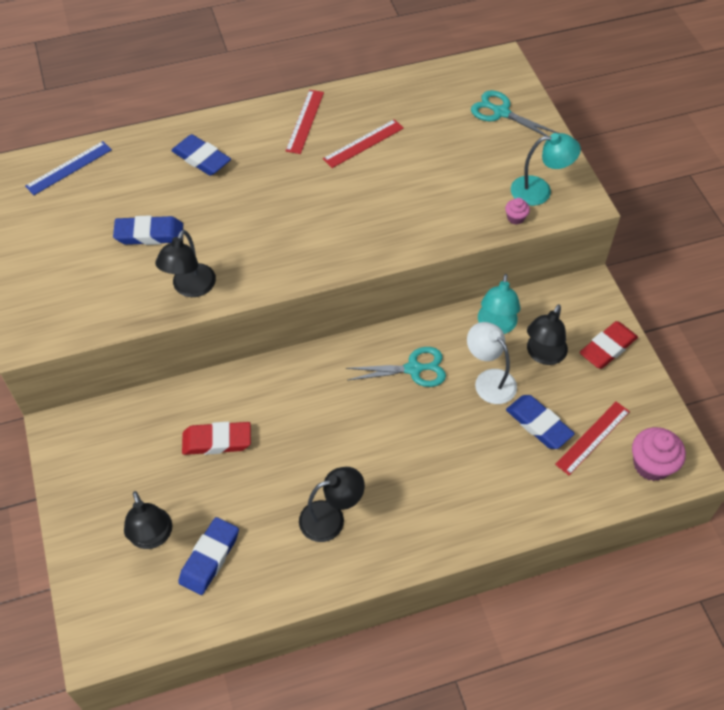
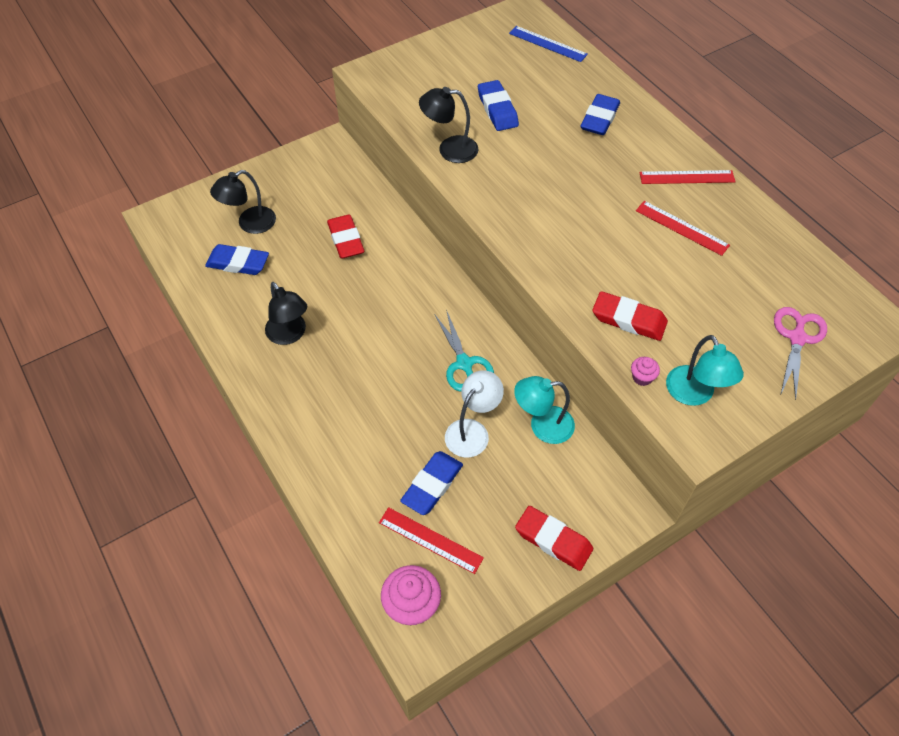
camera: 75 degrees right, 0 degrees up
turquoise scissors [471,90,558,136] -> pink scissors [774,307,827,401]
black lamp [527,304,568,365] -> none
none -> red eraser [592,291,668,341]

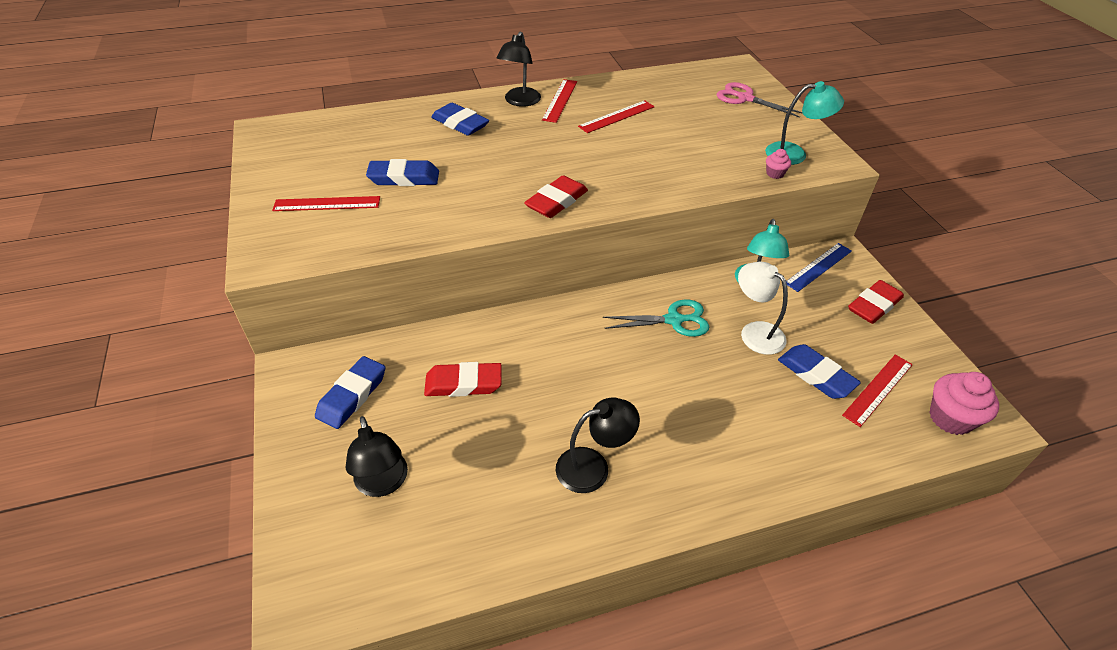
camera: 75 degrees left, 10 degrees down
blue eraser [205,244,269,275] -> blue eraser moved to [315,356,385,429]
black lamp [419,87,479,163] -> black lamp moved to [496,32,541,107]
blue ruler [509,26,588,62] -> blue ruler moved to [786,243,852,292]
red eraser [592,291,668,341] -> red eraser moved to [524,175,588,218]
none -> red ruler [272,196,380,211]

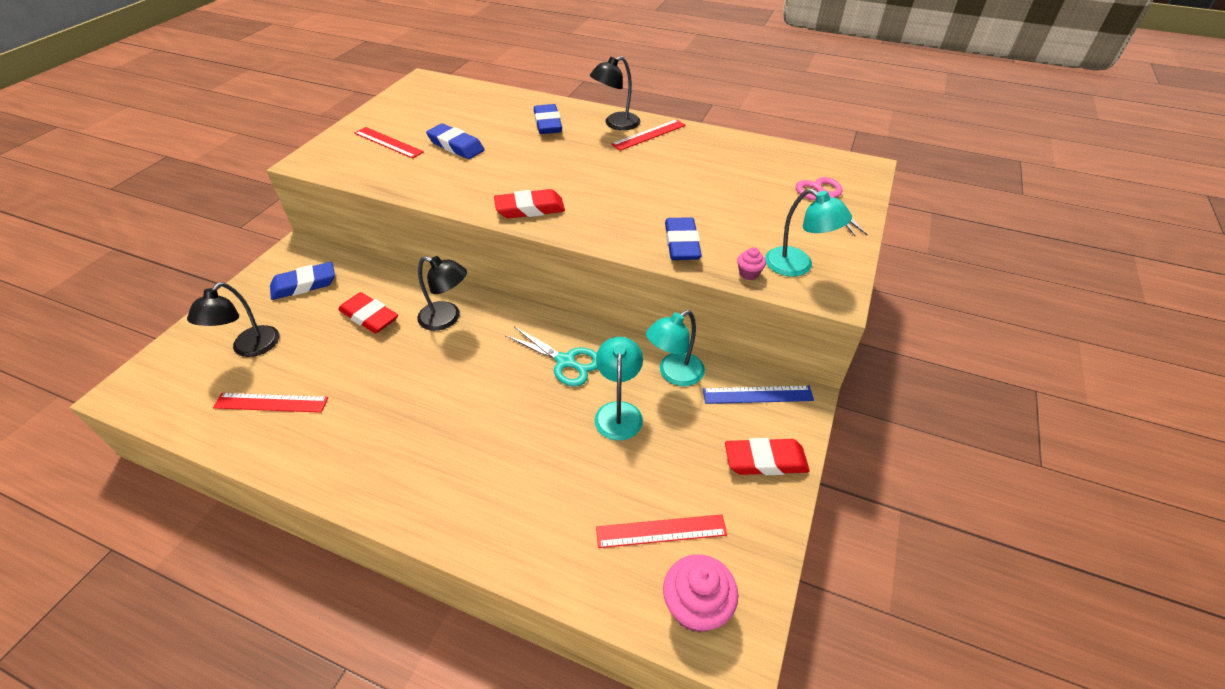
camera: 40 degrees right, 0 degrees up
black lamp [556,398,640,493] -> black lamp moved to [417,256,467,331]
red ruler [578,100,655,133] -> red ruler moved to [213,393,328,413]
white lamp [738,262,788,355] -> turquoise lamp [595,337,643,441]
blue eraser [778,344,861,399] -> blue eraser moved to [665,217,702,260]

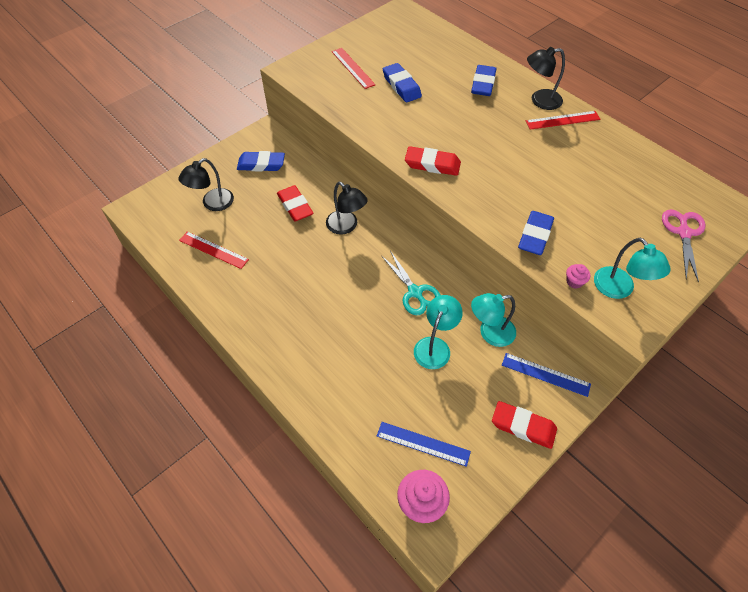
camera: 25 degrees right, 10 degrees up
red ruler [596,514,727,548] -> blue ruler [377,422,471,467]

